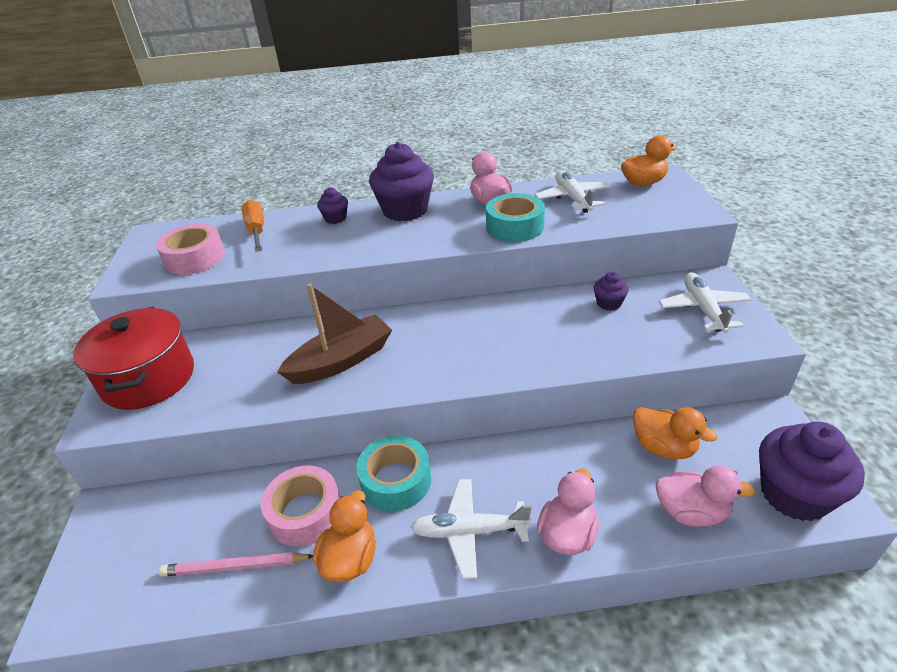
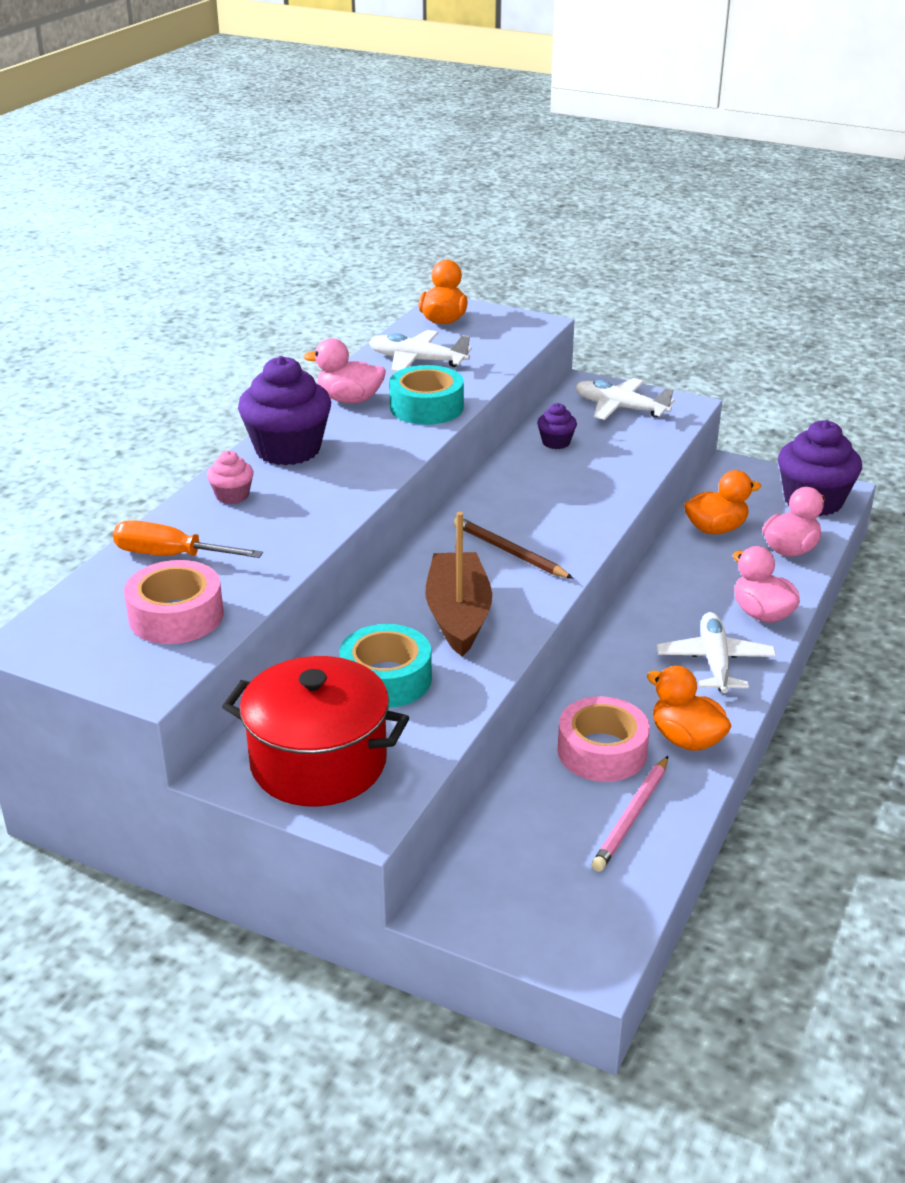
camera: 60 degrees left, 5 degrees down
purple cupcake [317,187,348,224] -> pink cupcake [207,451,254,504]
turquoise tape [357,435,431,511] -> turquoise tape moved to [339,624,432,708]
white plane [411,479,532,579] -> white plane turned 150 degrees clockwise [657,612,776,693]
none -> brown pencil [453,517,574,579]

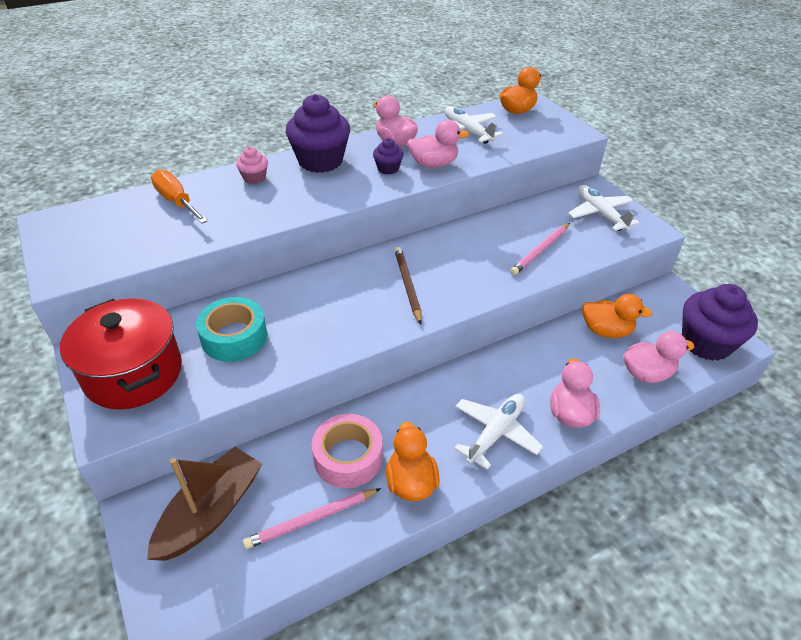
camera: 35 degrees right, 10 degrees up
pink tape [124,560,223,644] -> none
turquoise tape [389,365,464,425] -> pink duck [407,120,469,168]
brown boat [425,512,492,657] -> brown boat moved to [147,447,262,561]
purple cupcake [537,403,577,449] -> purple cupcake moved to [373,138,403,174]
none -> pink pencil [510,223,570,275]

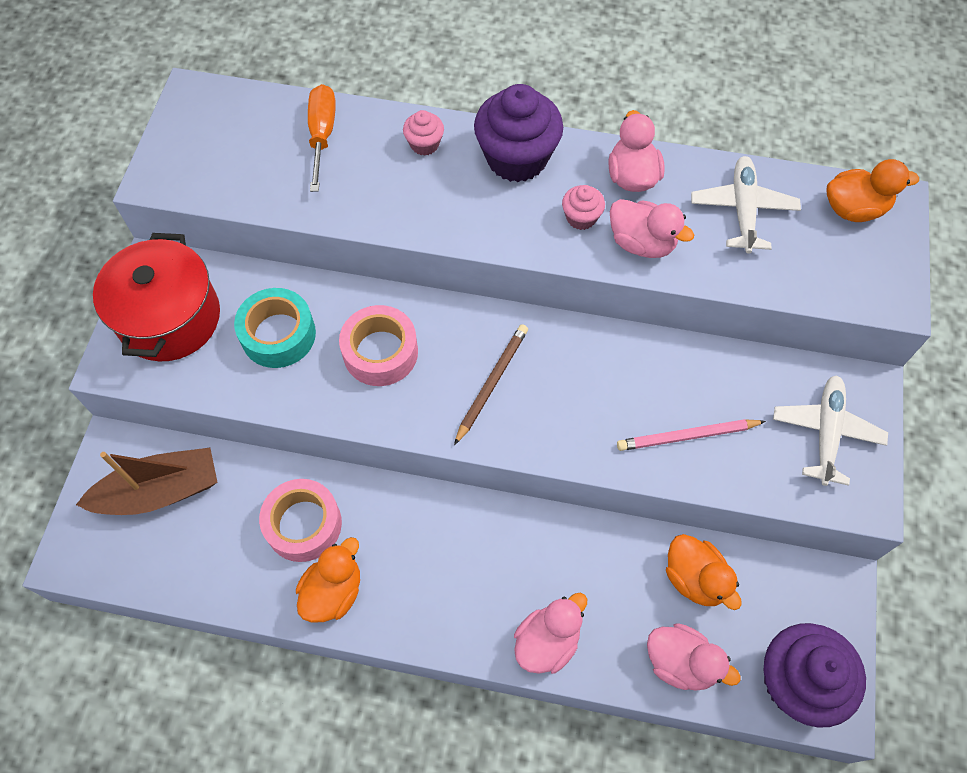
camera: 40 degrees right, 20 degrees up
pink pencil [243,488,381,549] -> none
purple cupcake [373,138,403,174] -> pink cupcake [562,185,605,230]
white plane [454,394,543,470] -> none
none -> pink tape [339,305,418,386]

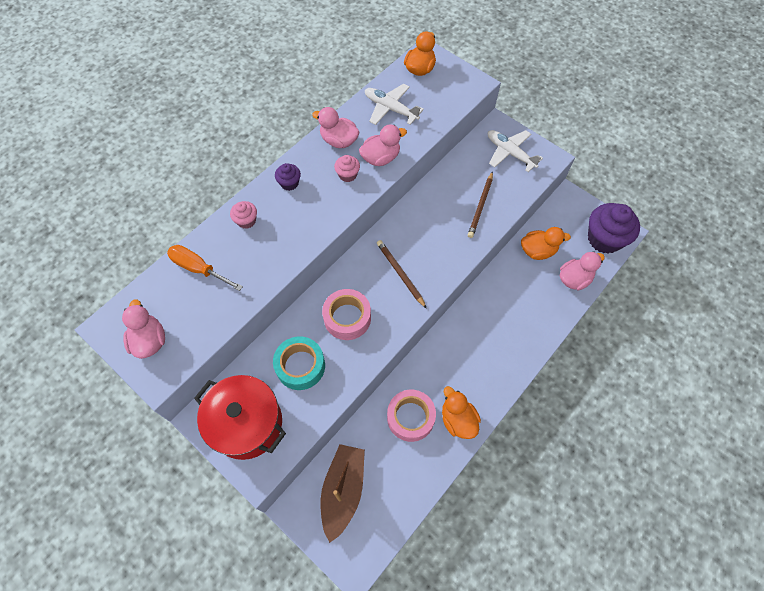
camera: 60 degrees left, 0 degrees up
purple cupcake [474,84,563,182] -> purple cupcake [275,163,301,191], size x0.48
pink duck [514,593,587,674] -> pink duck moved to [122,299,165,359]
pink pencil [617,419,766,451] -> brown pencil [468,171,493,238]

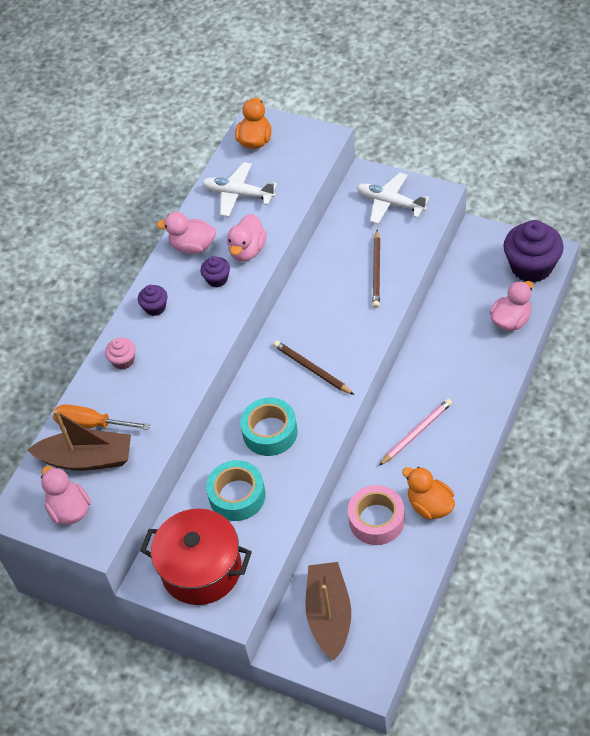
camera: 10 degrees left, 10 degrees down
pink tape [322,289,371,340] -> turquoise tape [240,398,298,456]
pink cupcake [334,155,360,182] -> purple cupcake [200,256,230,288]
pink duck [359,125,407,166] -> pink duck turned 150 degrees clockwise [227,214,267,261]
orange duck [521,227,571,260] -> none
none -> brown boat [27,410,131,471]
none -> pink pencil [379,398,452,466]

